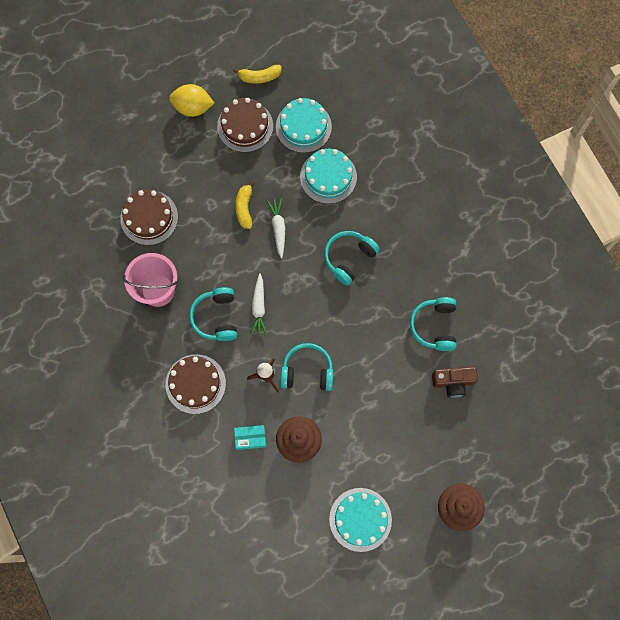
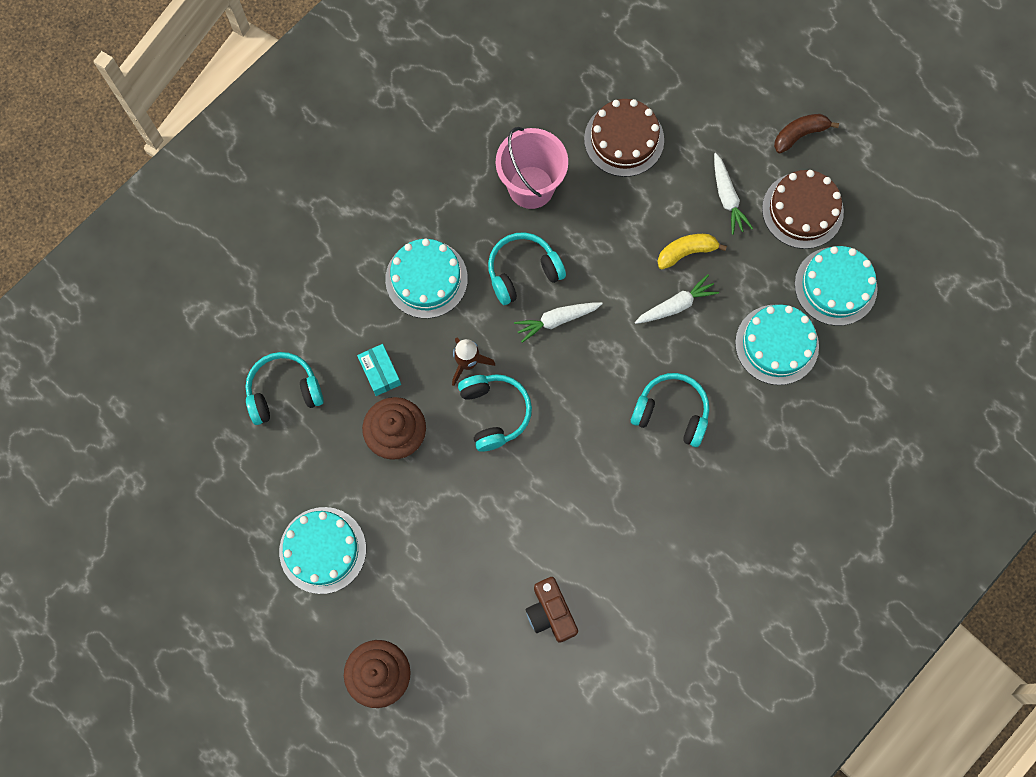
camera: 70 degrees right, 0 degrees up
brown cake [166,354,226,414] -> turquoise cake [385,239,468,318]
yellow lemon [169,84,214,117] -> brown banana [774,114,839,153]
yellow banana [233,65,282,84] -> none
turquoise headphones [410,297,456,351] -> turquoise headphones moved to [246,352,324,425]
none -> white carrot [714,153,753,235]

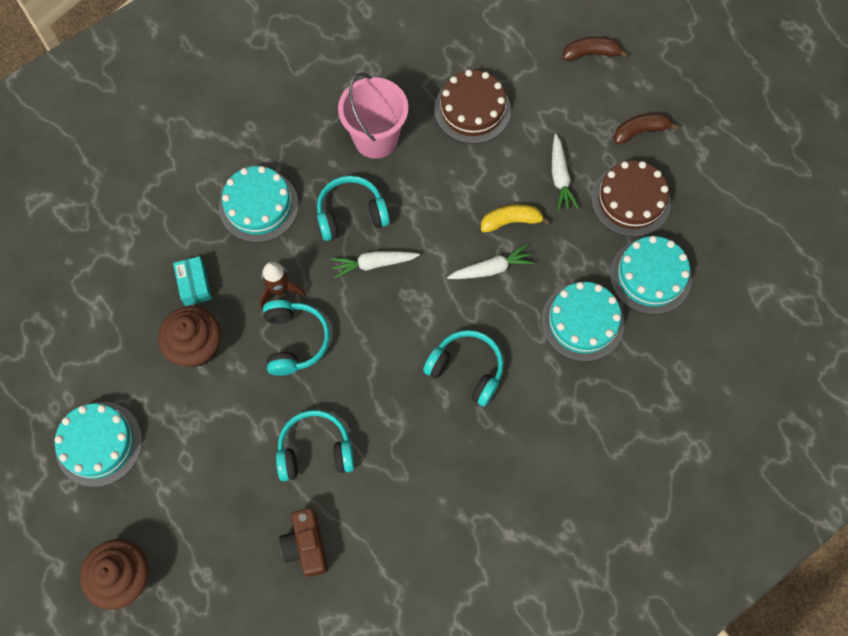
camera: 10 degrees right, 5 degrees down
turquoise headphones [246,352,324,425] -> turquoise headphones moved to [276,410,354,481]
none -> brown banana [563,37,629,61]

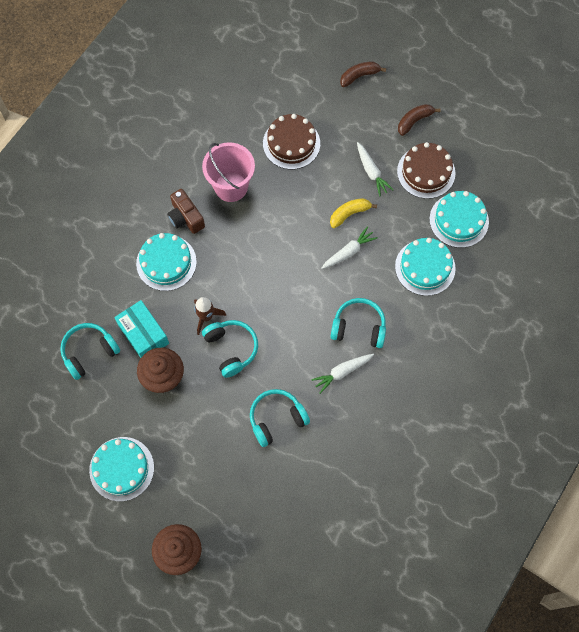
camera: 20 degrees left, 0 degrees up
turquoise box [173,256,212,306] -> turquoise box [114,300,169,358], size x1.54
brown camera [279,508,328,577] -> brown camera moved to [167,189,205,234]
turquoise headphones [317,176,390,241] -> turquoise headphones moved to [60,323,120,380]
white carrot [331,251,420,278] -> white carrot moved to [311,354,374,394]

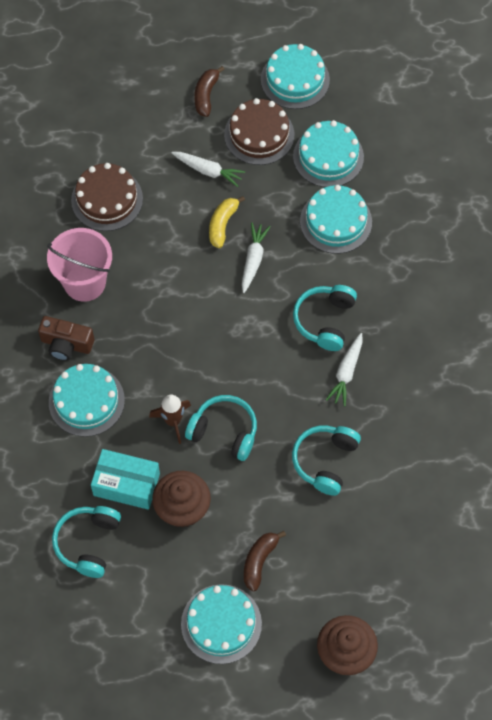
camera: 40 degrees left, 5 degrees down
turquoise headphones [330,298,386,348] -> turquoise headphones turned 45 degrees counterclockwise [293,285,357,351]
brown banana [340,62,386,87] -> brown banana moved to [244,531,286,591]
none -> turquoise cake [261,44,330,109]

